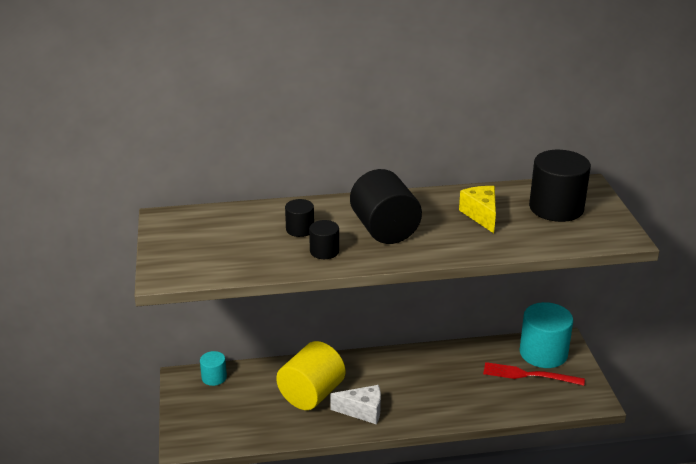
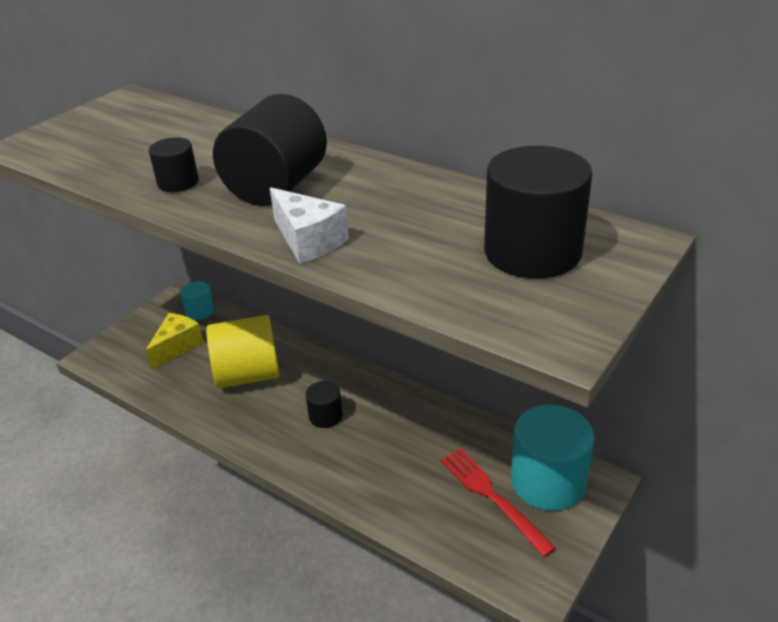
camera: 45 degrees right, 5 degrees up
black cylinder [285,199,314,237] -> black cylinder moved to [305,381,343,428]
white cheese [330,385,381,424] -> white cheese moved to [270,187,349,264]
yellow cheese [459,186,496,233] -> yellow cheese moved to [146,313,204,369]

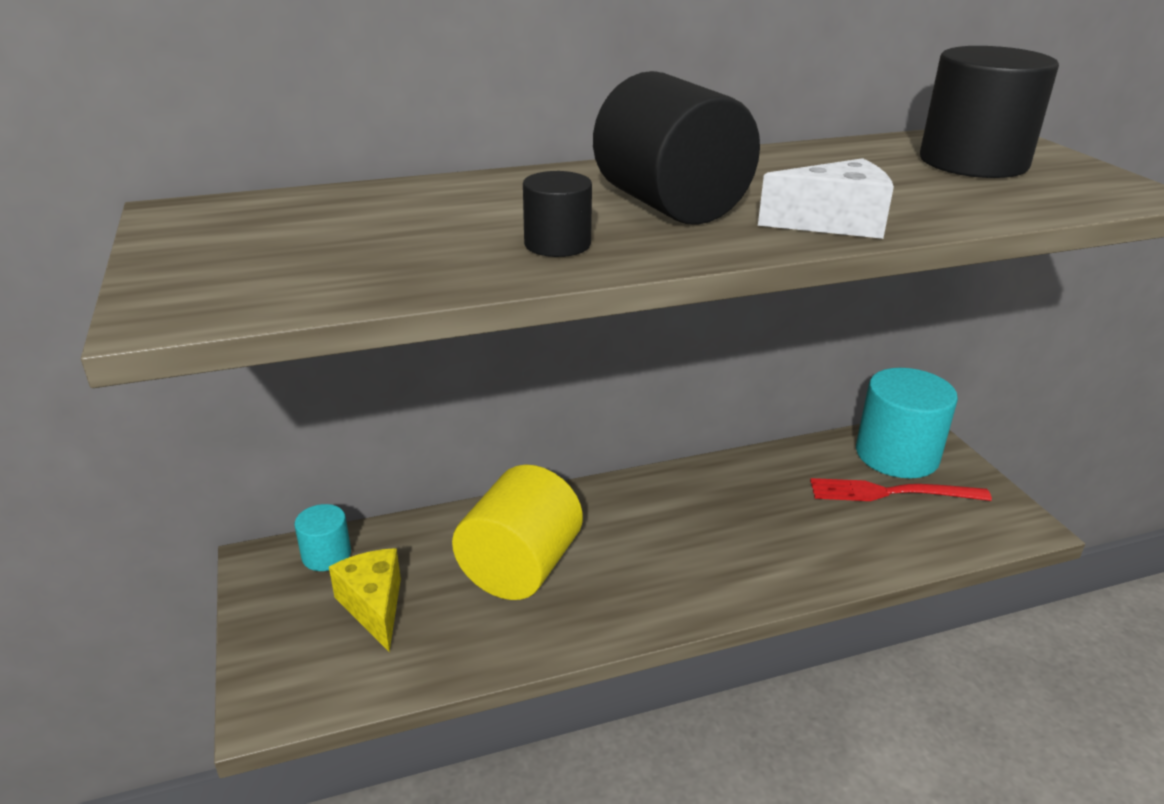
camera: 55 degrees left, 5 degrees down
black cylinder [305,381,343,428] -> none

